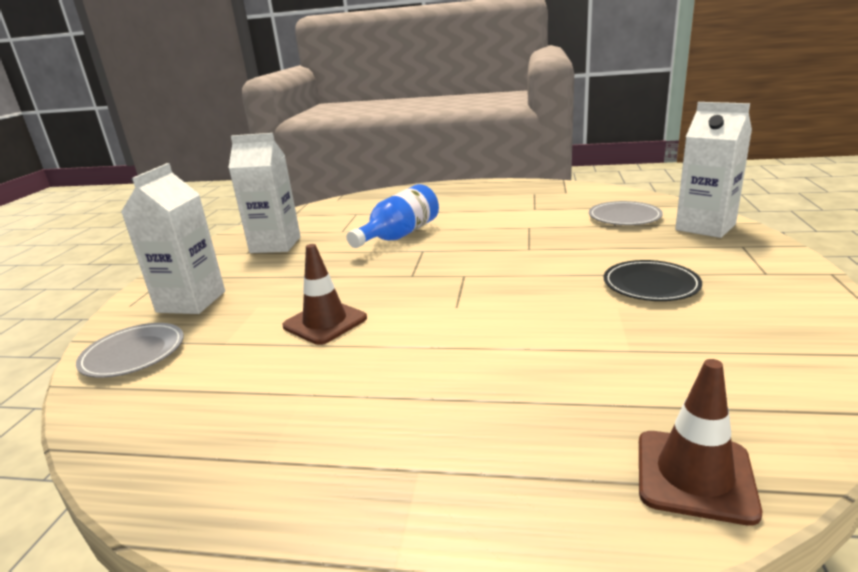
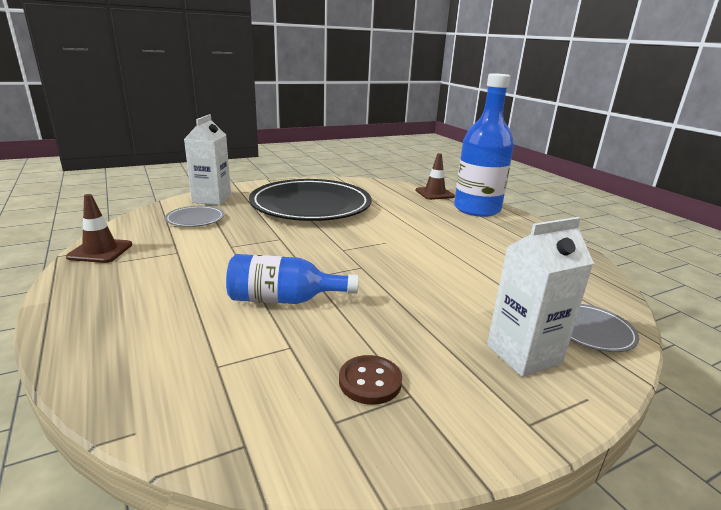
camera: 130 degrees left, 0 degrees up
white carton [229,133,301,253] -> brown button [339,355,402,405]
brown traffic cone [282,244,367,345] -> brown traffic cone moved to [66,194,132,263]
black plate [604,260,702,301] -> black plate [249,179,372,221], size x2.39
none -> blue bottle [454,73,514,217]

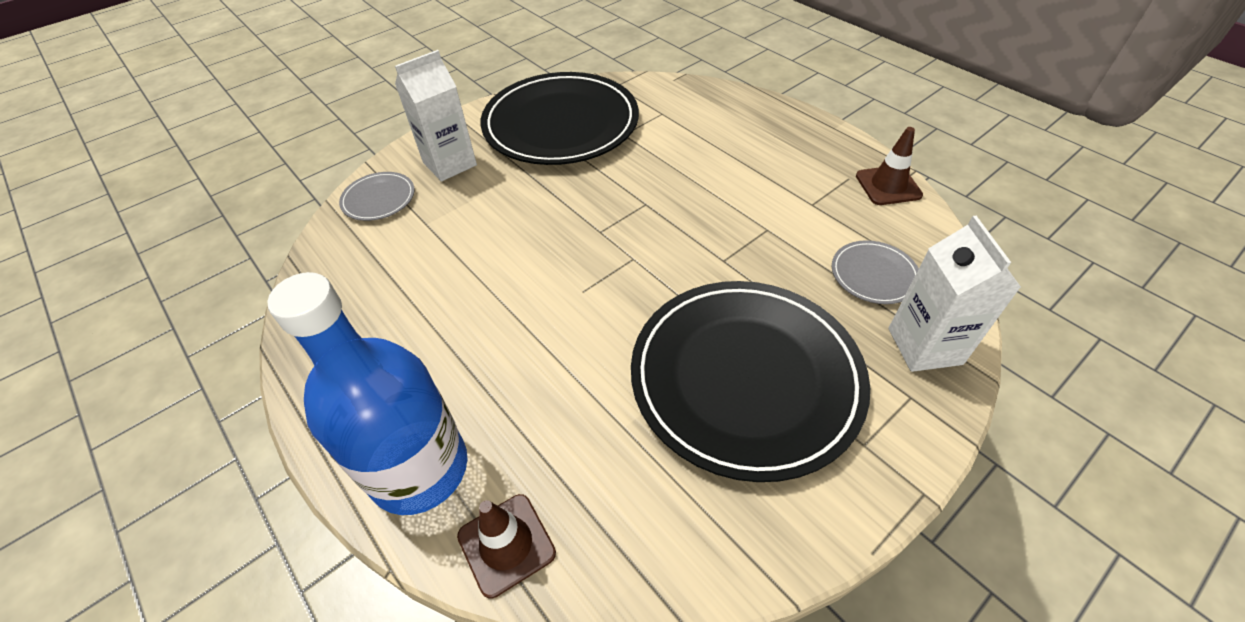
camera: 170 degrees right, 25 degrees up
blue bottle [226,254,359,304] -> none
brown button [339,355,402,405] -> black plate [481,72,639,165]

